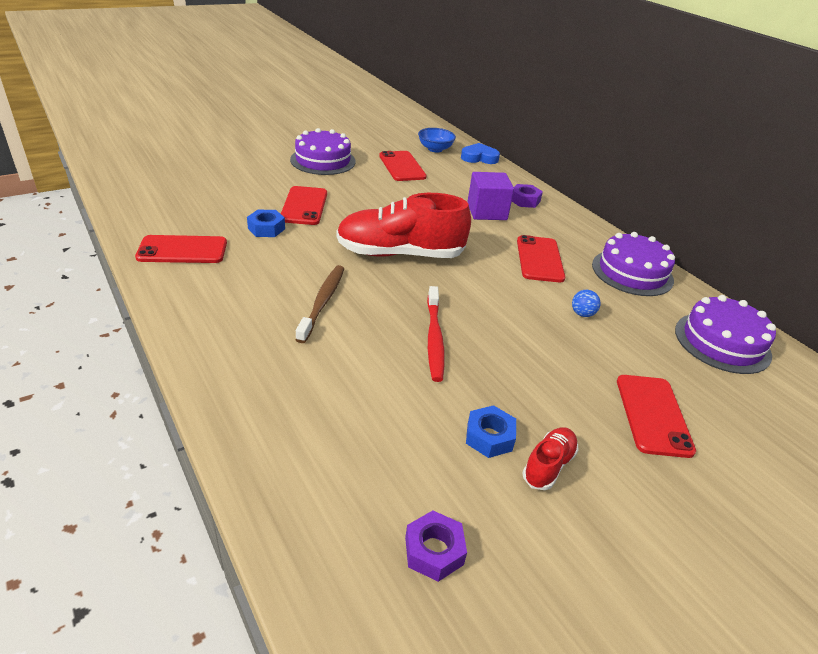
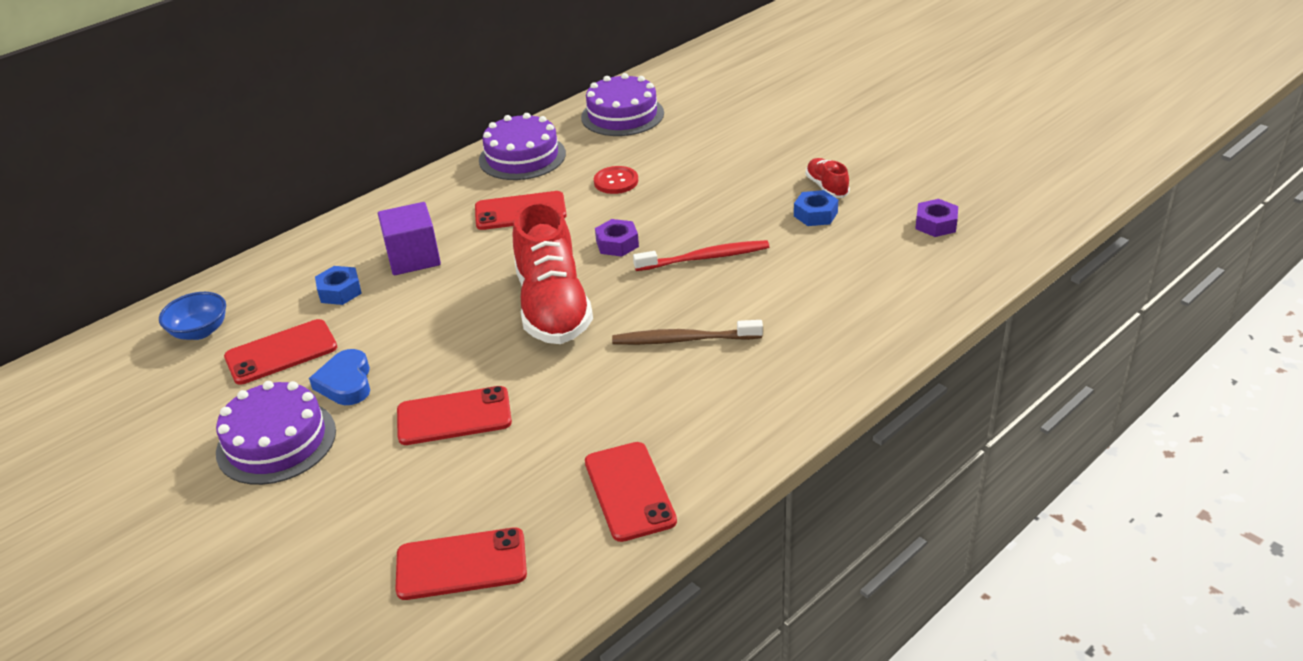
camera: 95 degrees left, 0 degrees up
blue nut [247,210,285,237] -> blue nut moved to [315,266,362,305]
blue heart [461,143,500,164] -> blue heart moved to [309,349,370,405]
purple nut [512,184,543,208] -> purple nut moved to [595,219,639,257]
red shoe [522,427,579,490] -> red shoe turned 45 degrees clockwise [805,158,850,198]
blue ball [572,290,601,317] -> red button [594,166,638,194]
red phone [617,375,696,458] -> red phone moved to [395,527,527,600]

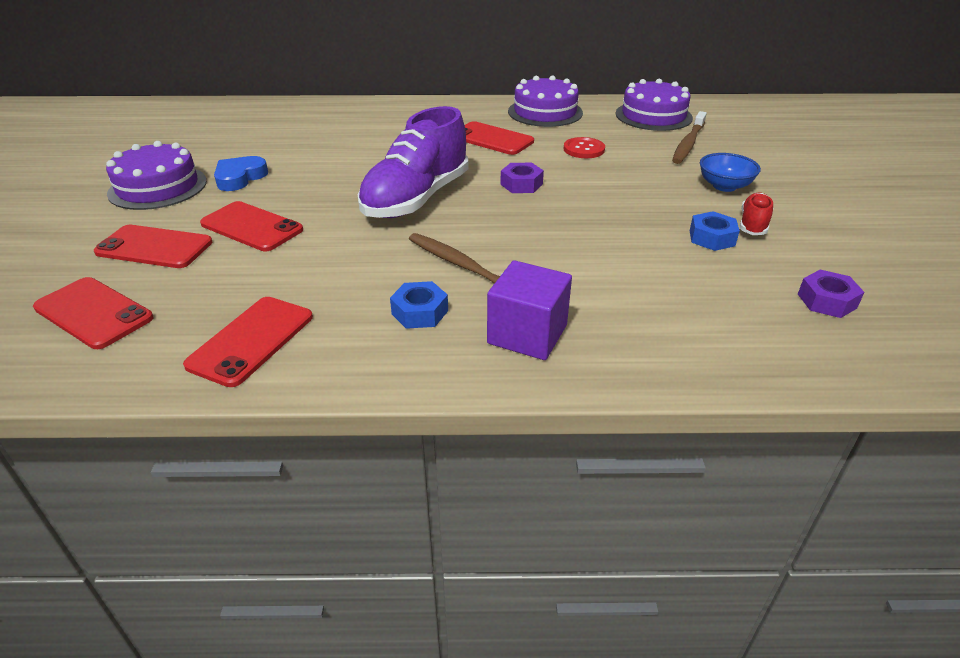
camera: 40 degrees right, 0 degrees up
blue bowl [159,292,226,340] -> blue bowl moved to [700,153,761,192]
red phone [224,319,337,385] -> red phone moved to [94,225,212,268]
blue nut [315,266,362,305] -> blue nut moved to [390,281,448,329]
purple cube [378,202,441,275] -> purple cube moved to [487,260,572,360]
red shoe [513,201,593,344] -> purple shoe [358,106,469,218]
red toothbrush [633,240,769,271] -> none
none -> brown toothbrush [672,111,707,164]

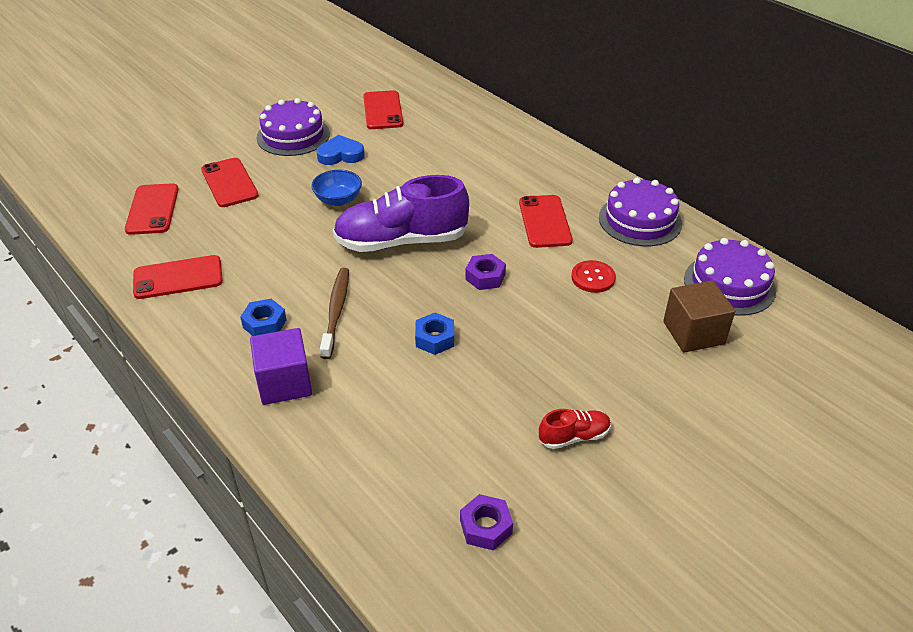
camera: 50 degrees right, 5 degrees up
red phone [200,201,303,251] -> red phone moved to [363,90,403,129]
brown toothbrush [672,111,707,164] -> brown cube [663,281,735,353]
blue nut [690,211,740,251] -> blue nut moved to [415,313,454,355]
blue bowl [700,153,761,192] -> blue bowl moved to [311,170,362,206]

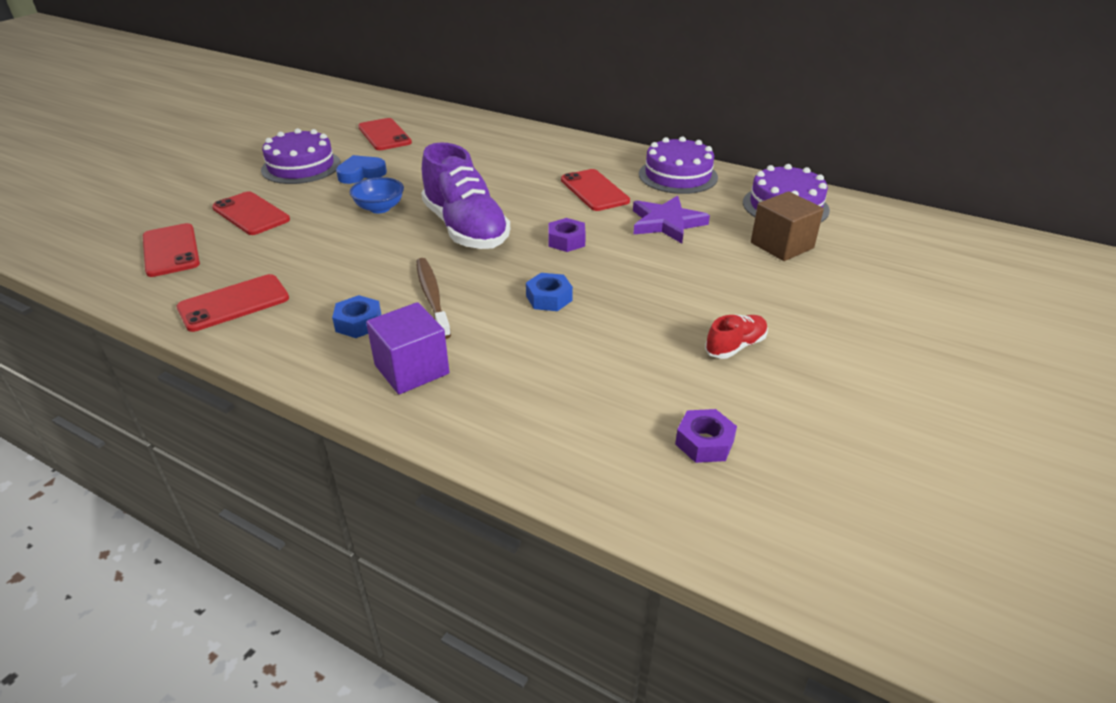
camera: 20 degrees left, 5 degrees down
purple shoe [333,175,469,252] -> purple shoe turned 90 degrees counterclockwise [421,142,510,249]
red button [571,260,616,293] -> purple star [633,196,710,243]

